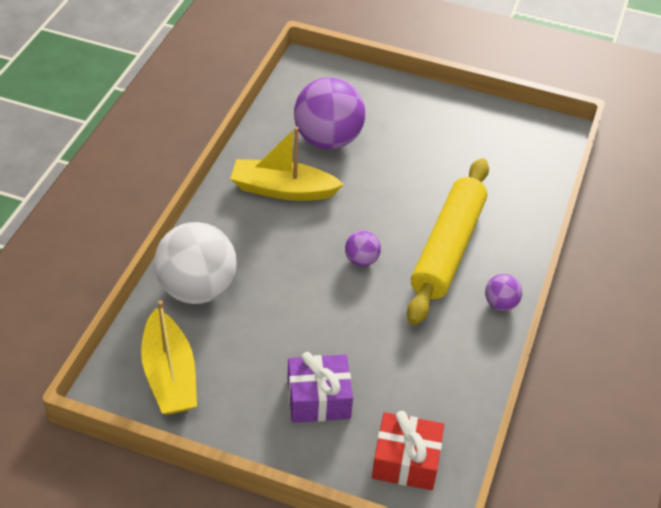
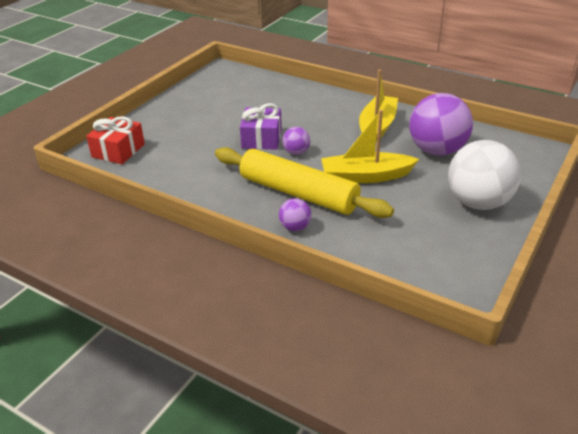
camera: 105 degrees right, 10 degrees down
yellow boat [141,300,197,415] -> yellow boat moved to [321,110,419,183]
white ball [154,222,237,304] -> white ball moved to [448,140,521,210]
purple gift [288,352,353,423] -> purple gift moved to [240,103,282,150]
purple ball [485,274,523,311] -> purple ball moved to [279,198,312,231]

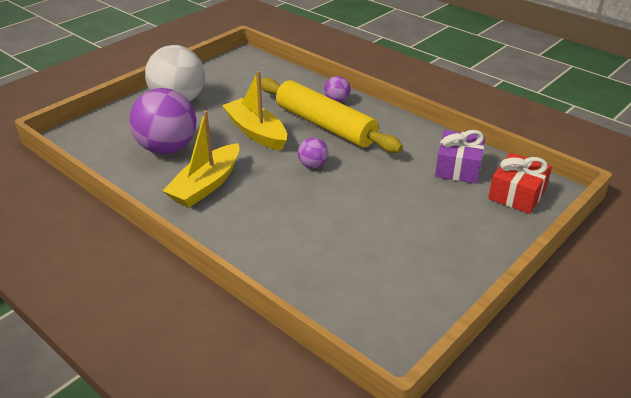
camera: 170 degrees left, 0 degrees up
purple gift [240,103,282,150] -> purple gift moved to [435,130,485,184]
yellow boat [321,110,419,183] -> yellow boat turned 135 degrees counterclockwise [222,71,287,151]

